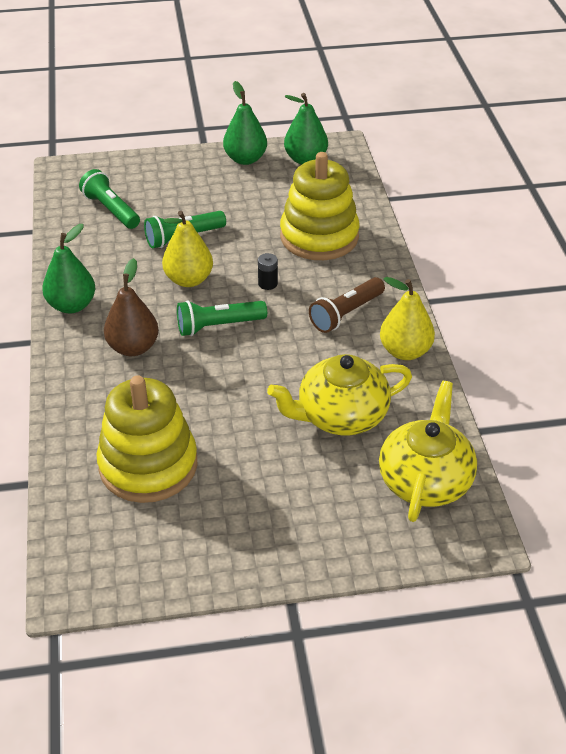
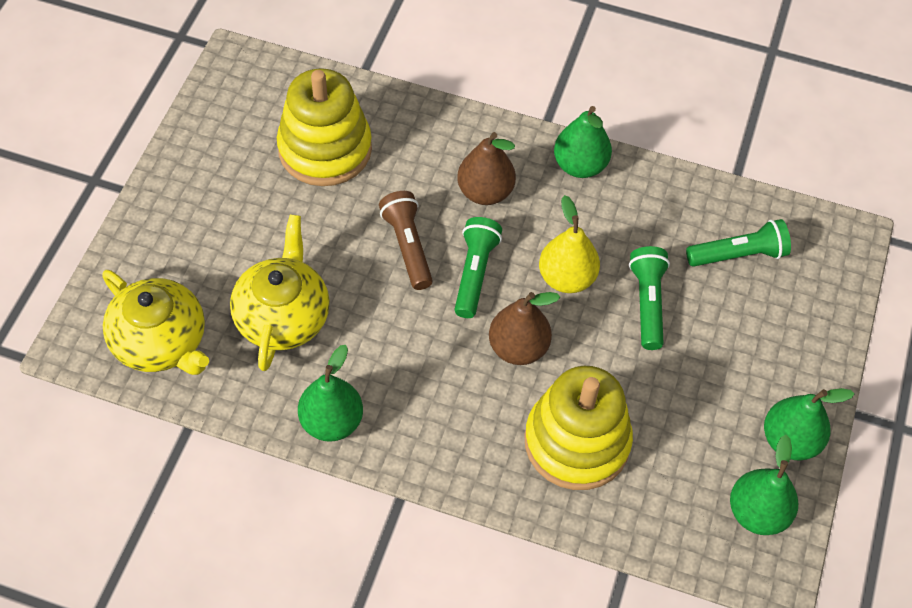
camera: 115 degrees right, 15 degrees up
black battery [258,253,278,290] -> brown pear [489,292,560,365]
brown flashlight [309,277,385,333] -> brown flashlight moved to [379,191,433,290]
yellow pear [380,277,435,360] -> green pear [298,345,363,442]

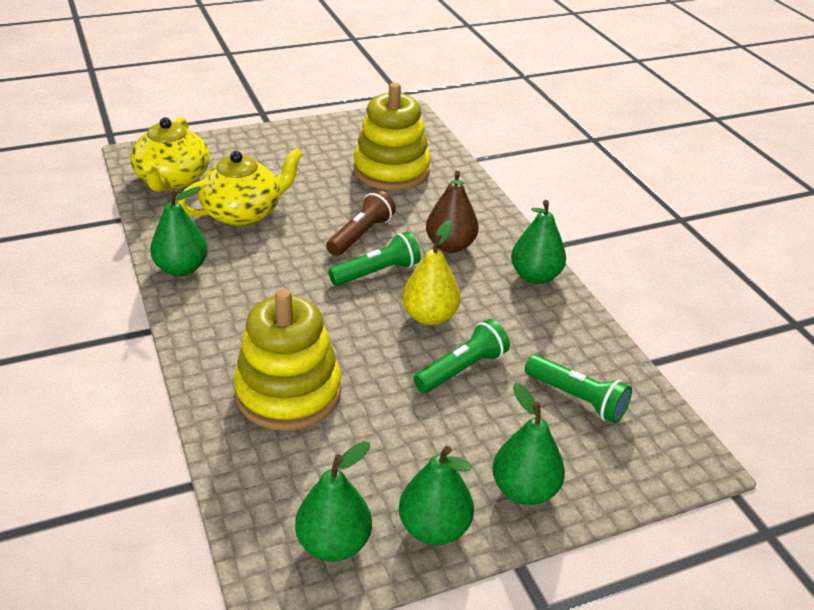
camera: 50 degrees right, 20 degrees down
brown pear [489,292,560,365] -> none
none -> green pear [492,383,565,505]

